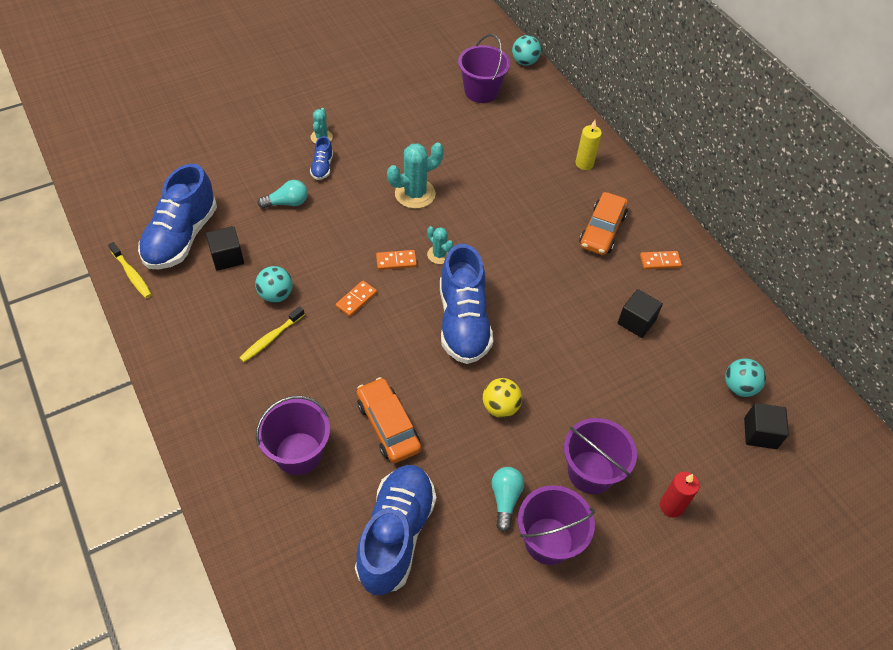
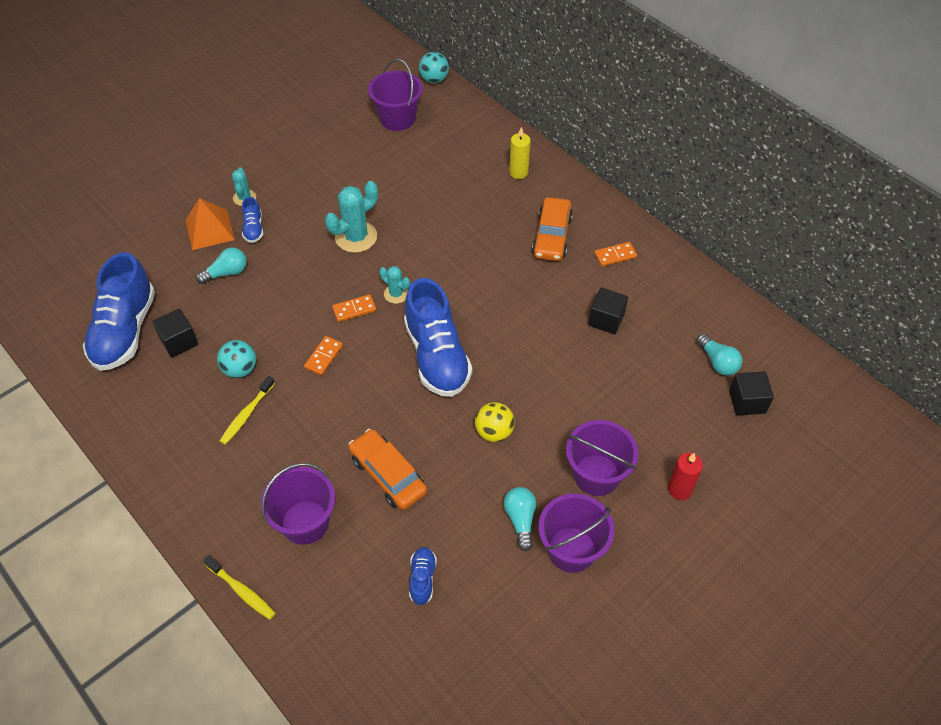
camera: 10 degrees left, 0 degrees up
yellow toothbrush [108,242,152,298] -> yellow toothbrush moved to [203,556,276,620]
blue shoe [355,465,436,595] -> blue shoe [409,547,437,605], size x0.44
turquoise ball [725,358,766,397] -> turquoise light bulb [696,334,742,375]
none -> orange pyramid [186,198,235,250]

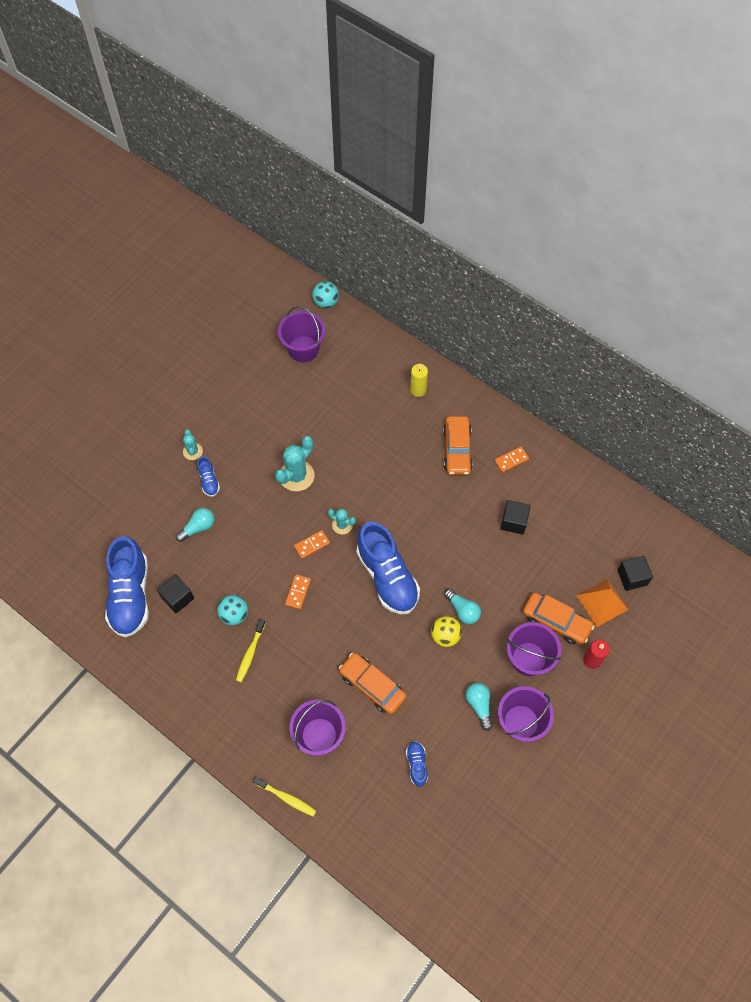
camera: 10 degrees left, 10 degrees up
orange pyramid [186,198,235,250] -> orange pyramid moved to [576,579,628,627]
turquoise light bulb [696,334,742,375] -> turquoise light bulb moved to [444,588,481,624]
none -> orange car [523,593,595,645]

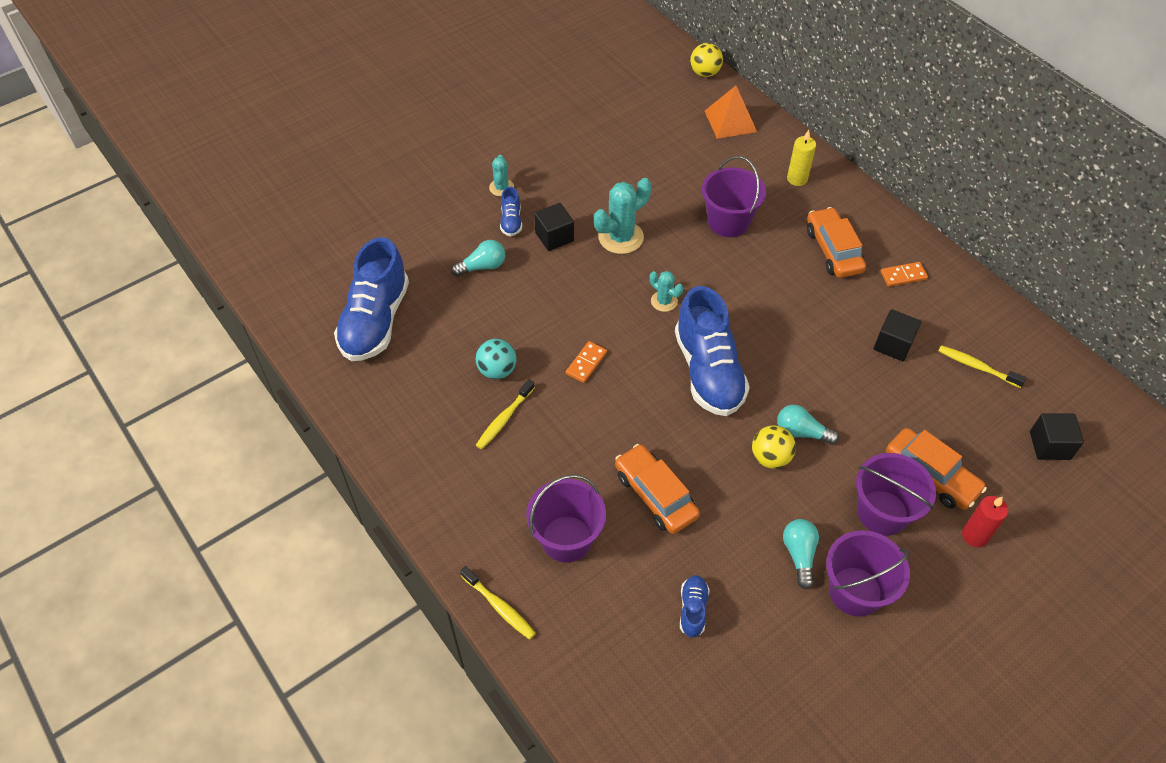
camera: 15 degrees right, 10 degrees down
black cube [157,574,194,613] -> black cube moved to [534,203,574,251]
purple bucket [278,306,325,362] -> purple bucket moved to [702,156,766,237]
orange domino [294,530,330,559] -> none
turquoise ball [312,281,339,308] -> yellow ball [690,43,723,77]
orange car [443,416,473,475] -> orange car turned 150 degrees clockwise [807,207,866,278]
turquoise light bulb [444,588,481,624] -> turquoise light bulb turned 135 degrees clockwise [777,405,839,445]
orange pyramid [576,579,628,627] -> orange pyramid moved to [705,86,757,139]
none -> yellow toothbrush [939,345,1026,388]

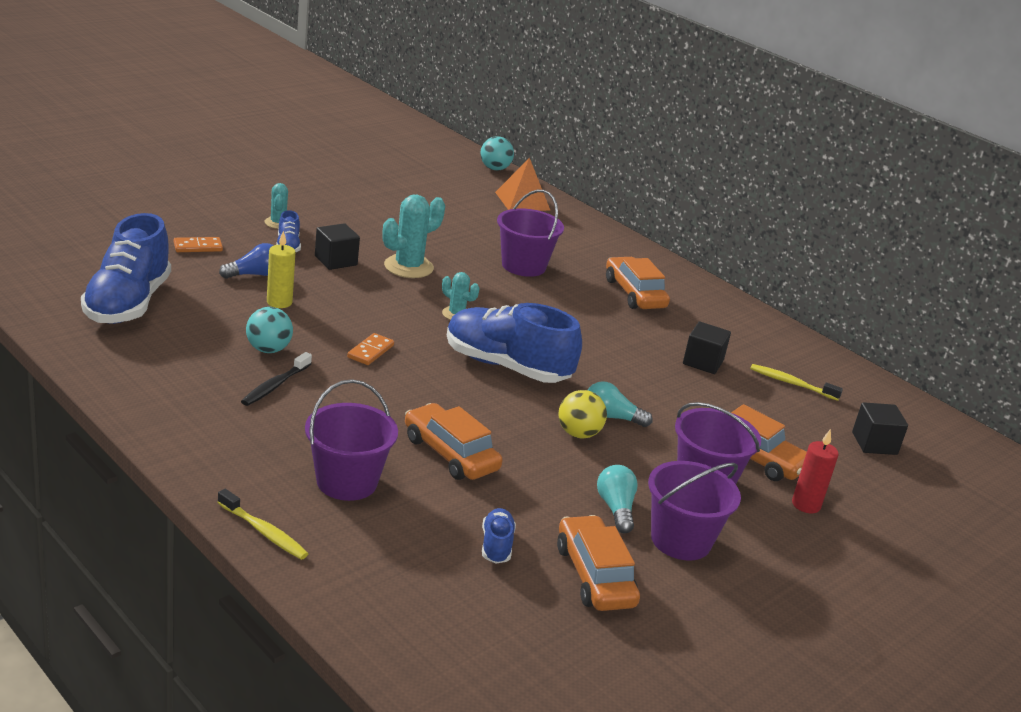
camera: 10 degrees left, 25 degrees down
turquoise light bulb [451,240,505,277] -> blue light bulb [219,243,274,279]
yellow toothbrush [476,379,535,449] -> black toothbrush [241,352,312,406]
blue shoe [675,286,750,416] -> blue shoe turned 135 degrees clockwise [447,303,582,383]
yellow ball [690,43,723,77] -> turquoise ball [480,136,514,170]
yellow candle [787,130,816,186] -> yellow candle moved to [267,231,295,308]
orange domino [880,262,928,287] -> orange domino moved to [174,237,223,252]
none -> orange car [557,515,640,611]

